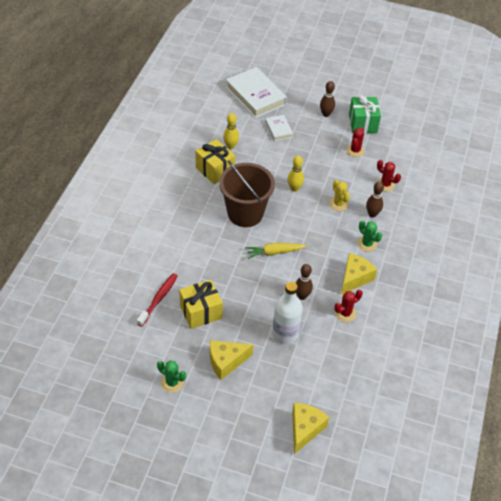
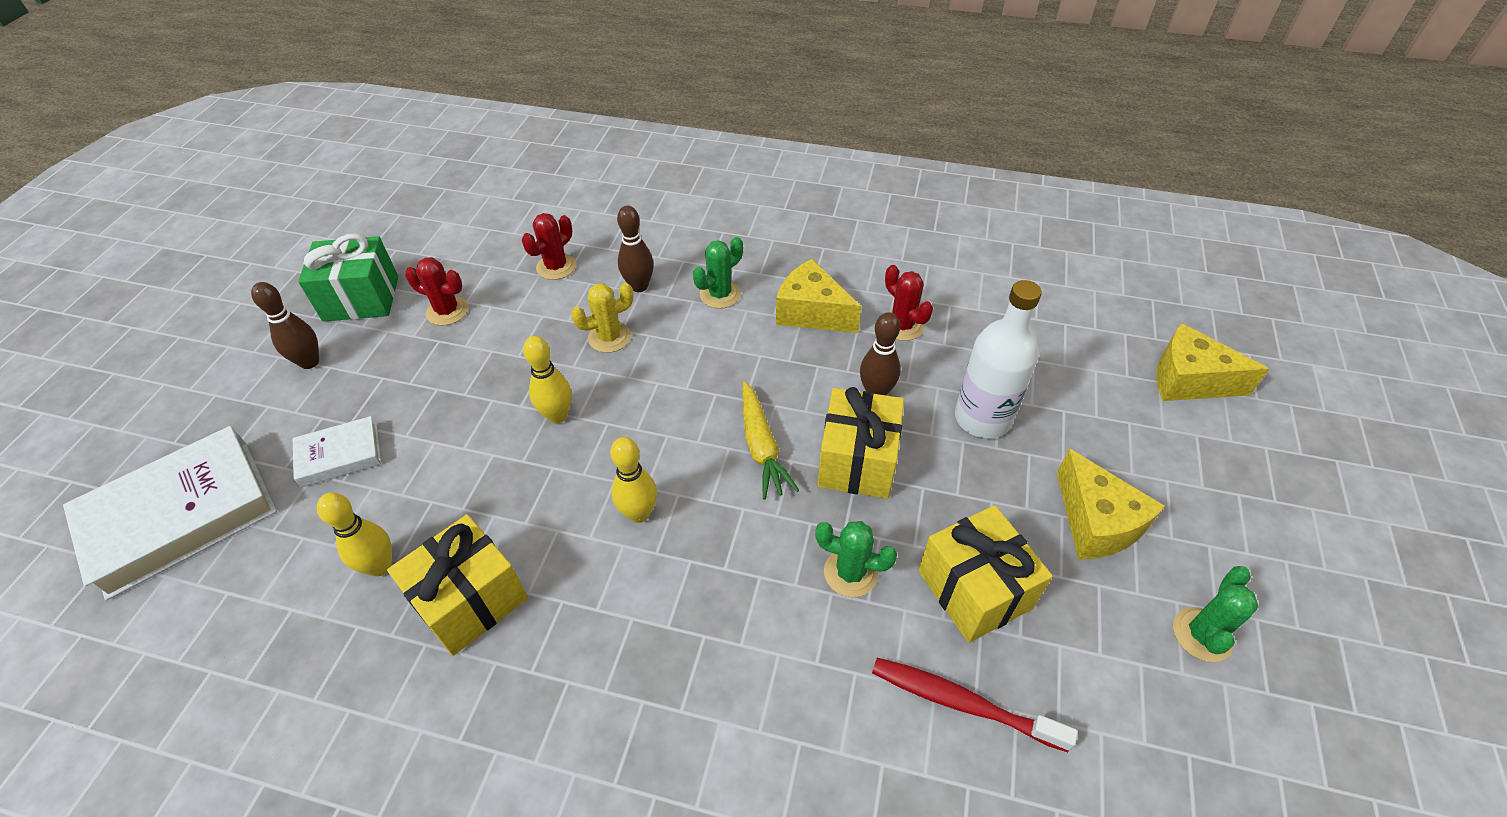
camera: 90 degrees left, 0 degrees up
brown bucket [219,161,275,227] -> yellow bowling pin [610,437,657,523]
none -> green cactus [815,521,897,597]
none -> yellow gift [817,387,904,499]

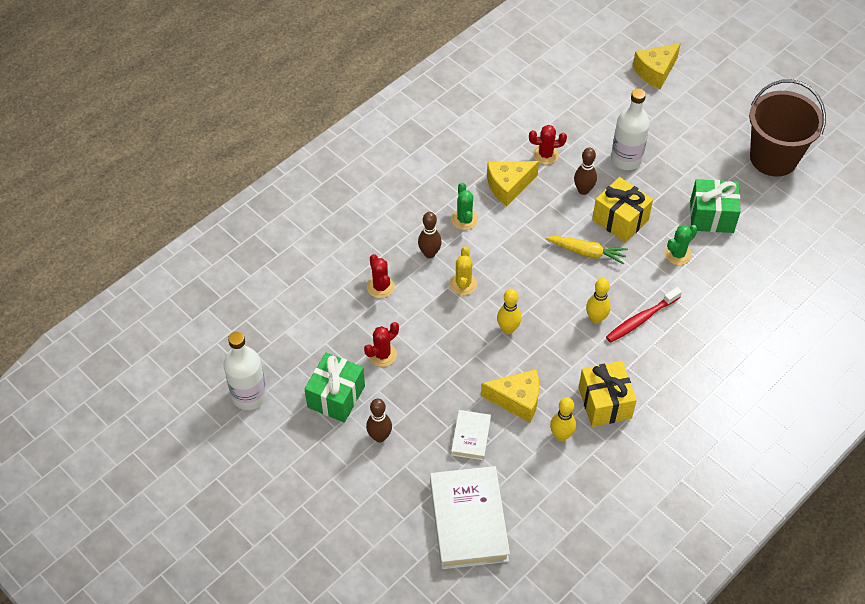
camera: 60 degrees left, 5 degrees up
red toothbrush [872,658,1078,752] -> red toothbrush moved to [606,287,682,343]
yellow gift [918,505,1053,643] -> green gift [690,179,741,233]
yellow cheese [1057,448,1165,560] -> yellow cheese moved to [481,369,539,423]
green cactus [1173,566,1259,662] -> brown bucket [749,79,826,177]
none -> white bottle [224,331,267,410]

